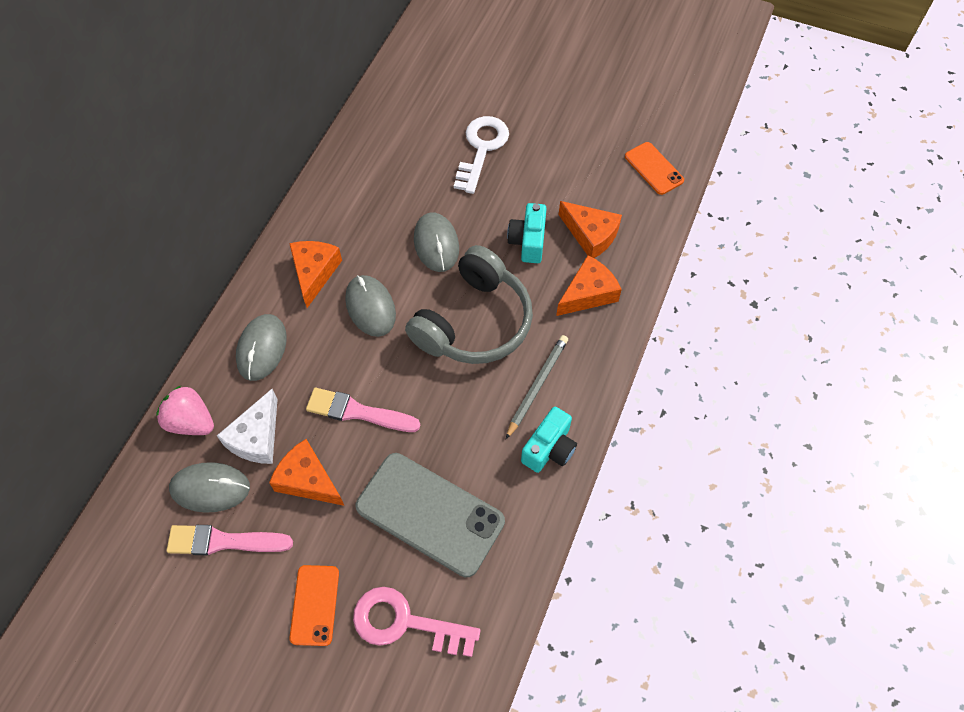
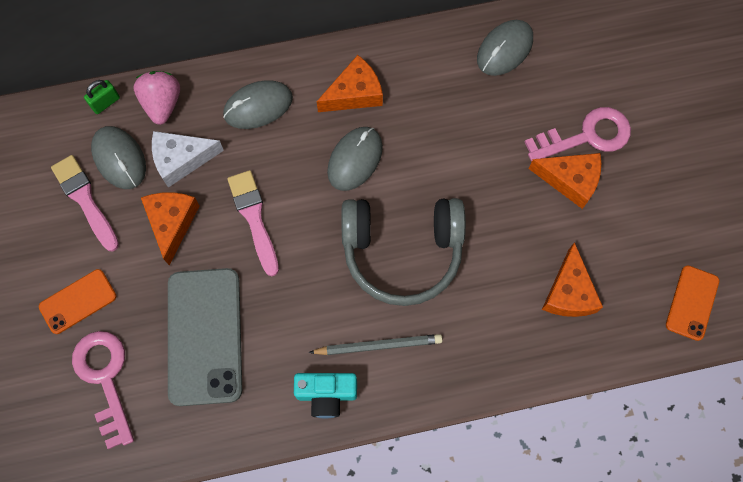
camera: 55 degrees right, 10 degrees up
grey mouse [414,212,459,272] -> grey mouse moved to [477,20,533,76]
white key [454,116,509,194] -> pink key [525,107,631,162]
turquoise camera [507,203,547,263] -> none
orange cheese [556,255,622,316] -> orange cheese moved to [528,153,601,209]
none -> green padlock [84,80,120,114]

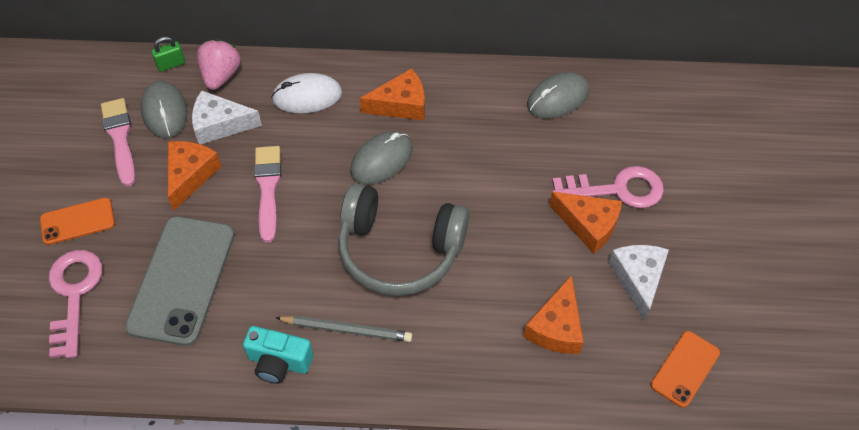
camera: 15 degrees right, 15 degrees down
grey mouse [223,80,293,129] -> white mouse [271,73,342,113]
none -> white cheese [608,245,669,322]

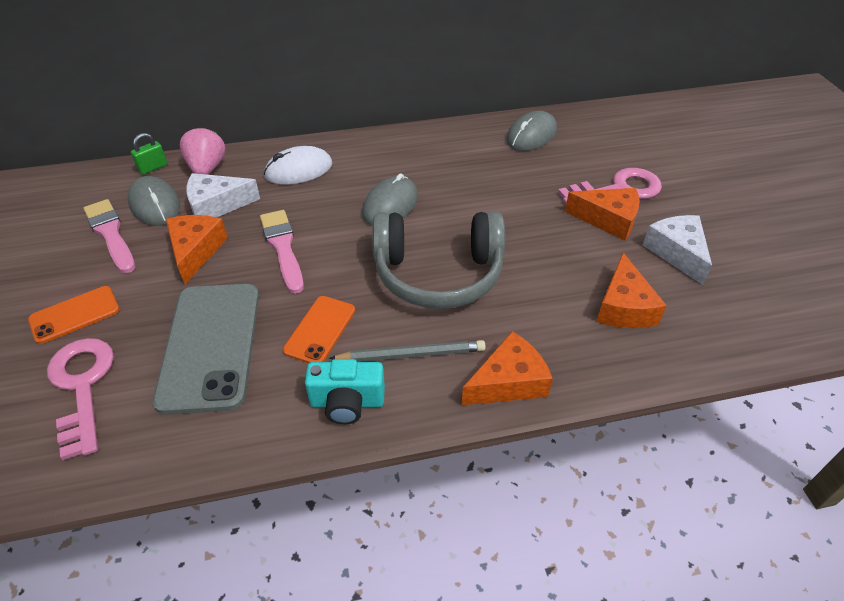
camera: 15 degrees left, 10 degrees down
orange cheese [360,68,425,121] -> orange cheese moved to [462,331,553,405]
orange phone [651,331,720,408] -> orange phone moved to [283,296,355,363]

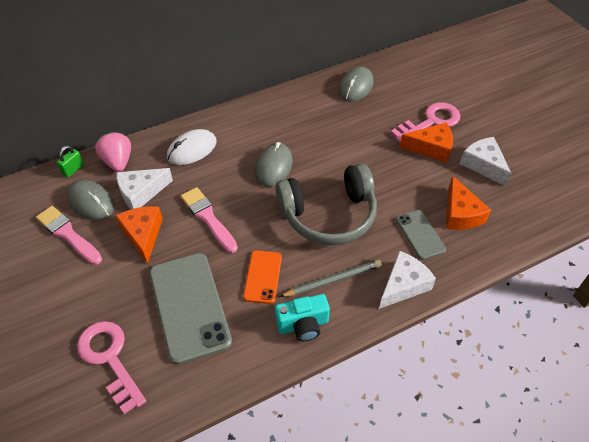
camera: 15 degrees left, 5 degrees up
orange phone [28,286,120,344] -> none
orange cheese [462,331,553,405] -> white cheese [379,251,436,309]
none -> grey phone [396,210,446,260]

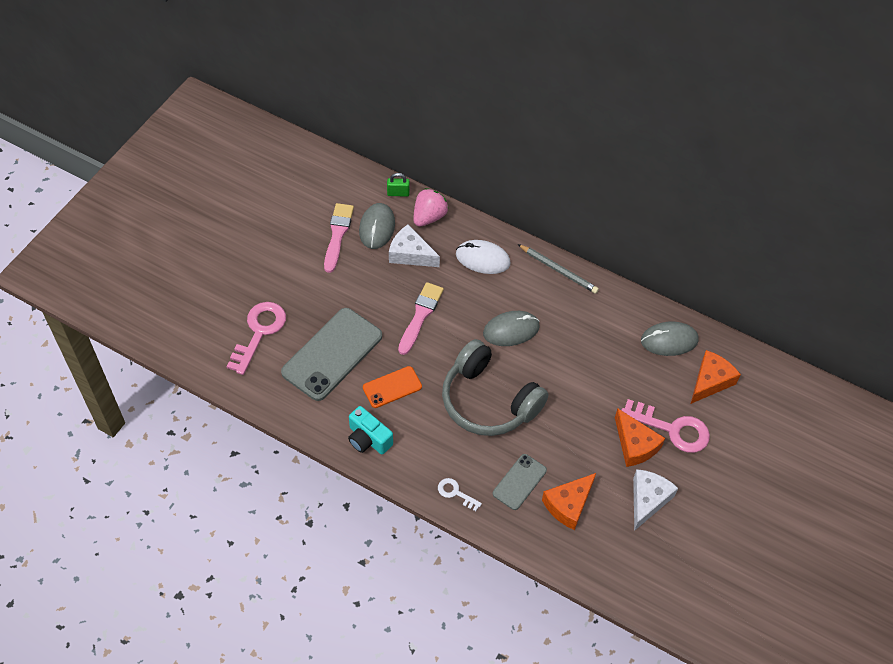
camera: 55 degrees right, 5 degrees up
orange cheese [116,206,163,264] -> orange cheese moved to [691,350,741,404]
grey pencil [279,260,382,297] -> grey pencil moved to [518,244,599,294]
white cheese [379,251,436,309] -> white key [438,478,482,511]

